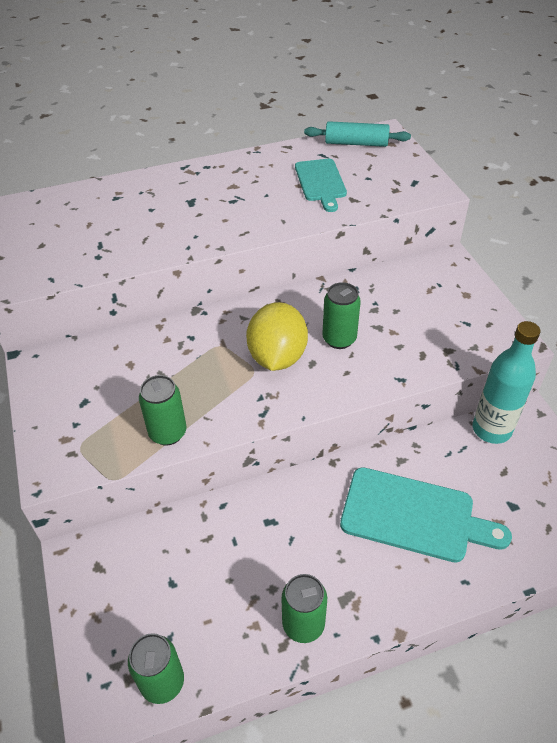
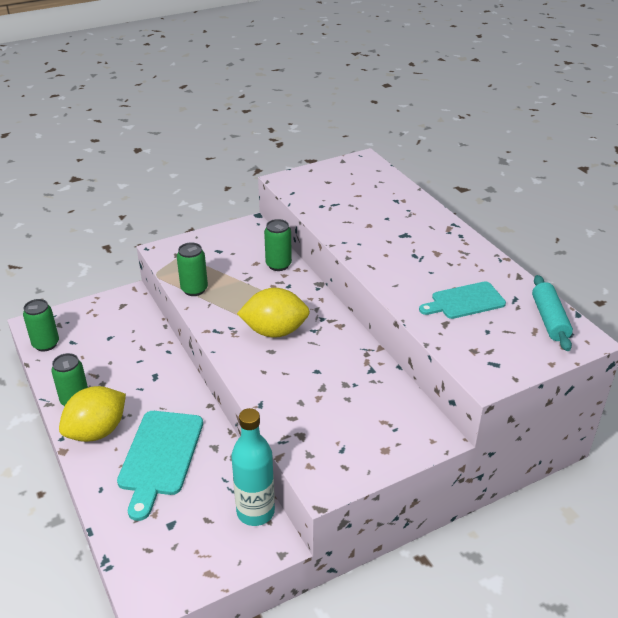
camera: 80 degrees right, 10 degrees down
green can [322,282,361,349] -> green can moved to [264,219,292,271]
none -> yellow lemon [59,386,126,442]

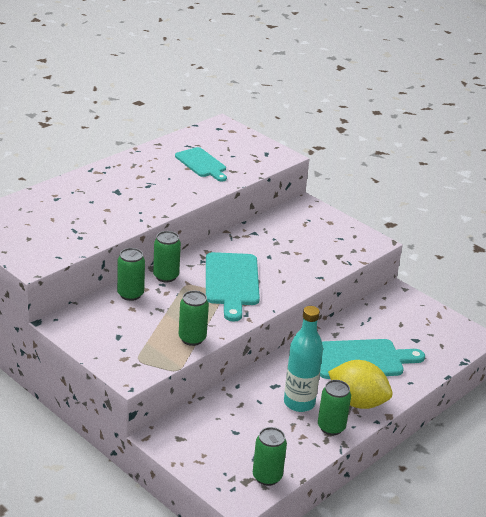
camera: 110 degrees left, 5 degrees down
turquoise bottle [231,408,275,526] -> turquoise bottle moved to [284,306,323,412]
yellow lemon [237,288,310,338] -> turquoise cutting board [206,252,260,322]
turquoise rolling pin [532,275,573,351] -> none
none -> green can [153,231,181,283]

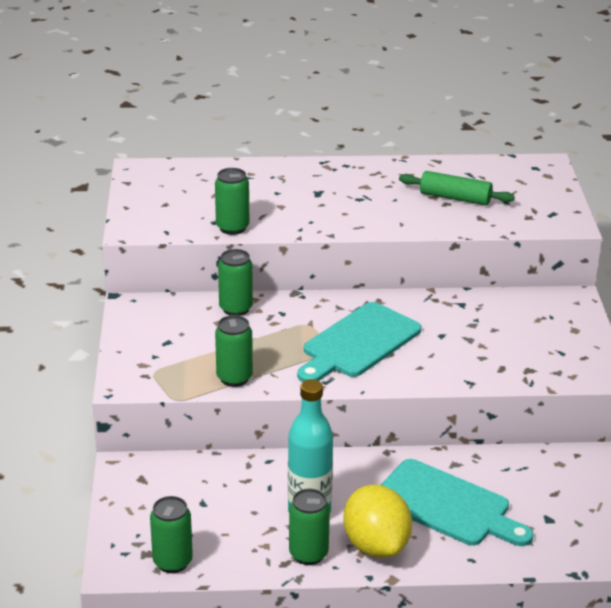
camera: 45 degrees right, 0 degrees up
green can [153,231,181,283] -> green can moved to [215,168,249,235]
turquoise cutting board [175,147,227,182] -> green rolling pin [399,171,515,205]

